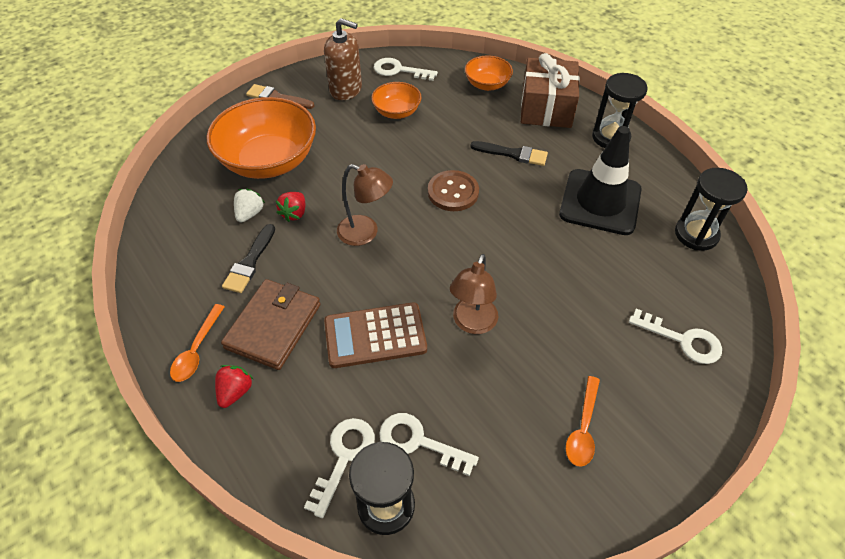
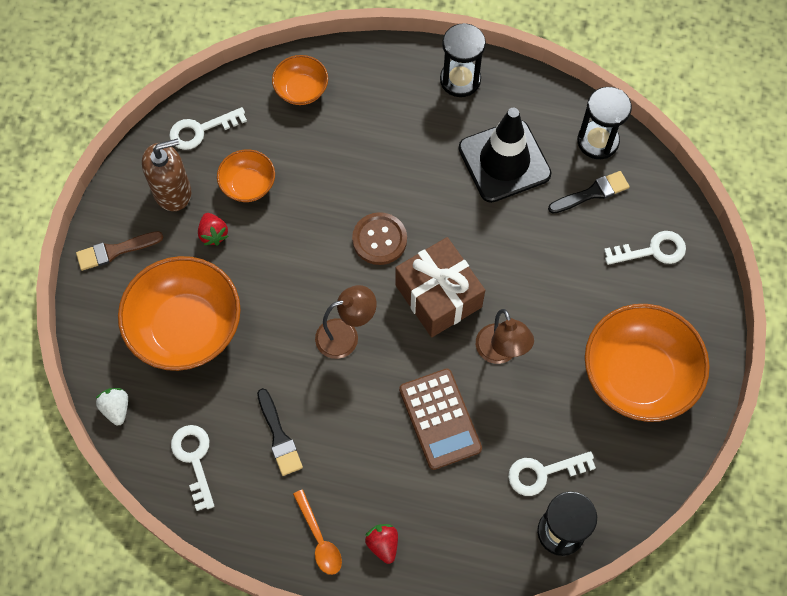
camera: 40 degrees left, 15 degrees up
brown wallet [221,279,320,370] -> none
white strawberry [234,189,265,223] -> white strawberry moved to [96,388,128,425]
red strawberry [276,192,305,222] -> red strawberry moved to [198,213,229,245]
white key [304,418,375,518] -> white key moved to [171,425,214,511]
brown calculator [324,302,427,368] -> brown calculator turned 60 degrees counterclockwise [399,369,482,470]
black brush [470,141,548,166] -> black brush moved to [548,171,630,214]
brown gift [521,53,580,128] -> brown gift moved to [395,237,485,337]
orange spoon [566,376,600,467] -> orange bowl [585,304,710,422]

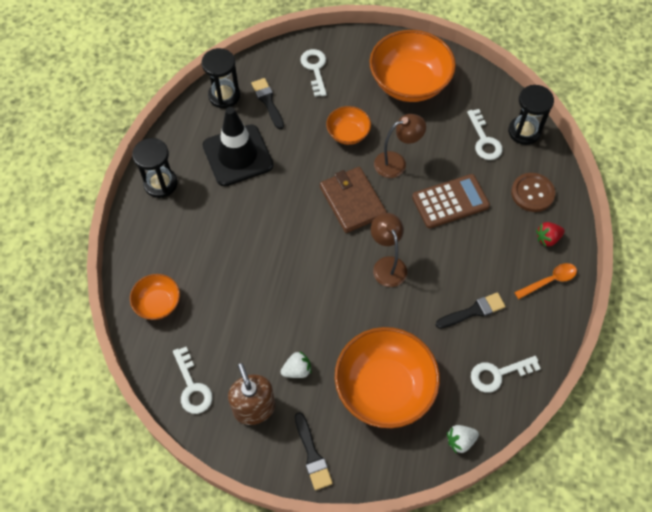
camera: 90 degrees left, 5 degrees down
brown brush [76,231,164,271] -> black brush [295,412,333,490]
red strawberry [198,213,229,245] -> white strawberry [281,351,311,378]
orange bowl [217,149,275,202] -> orange bowl moved to [326,106,371,145]
brown button [352,212,407,265] -> brown button moved to [511,173,555,212]
brown gift [395,237,485,337] -> brown wallet [320,167,387,233]

